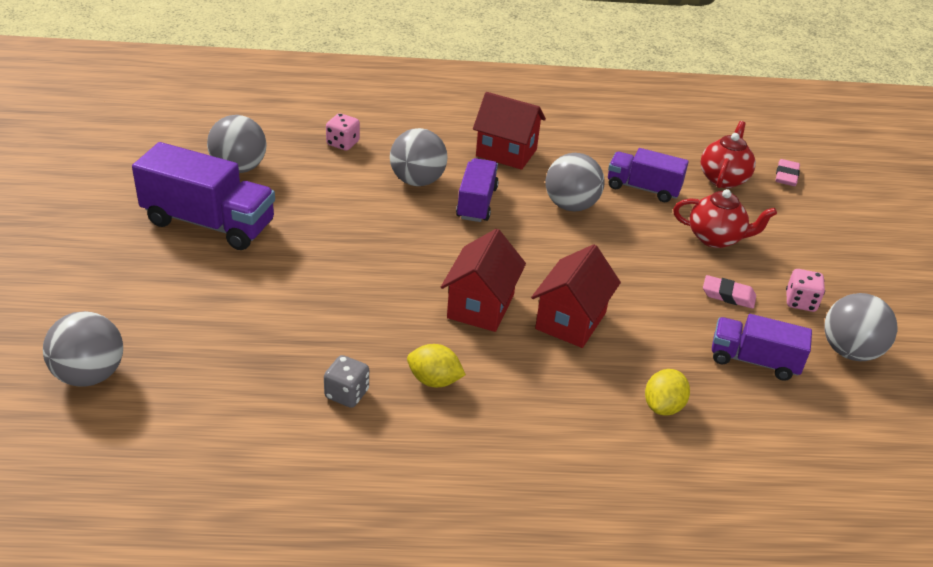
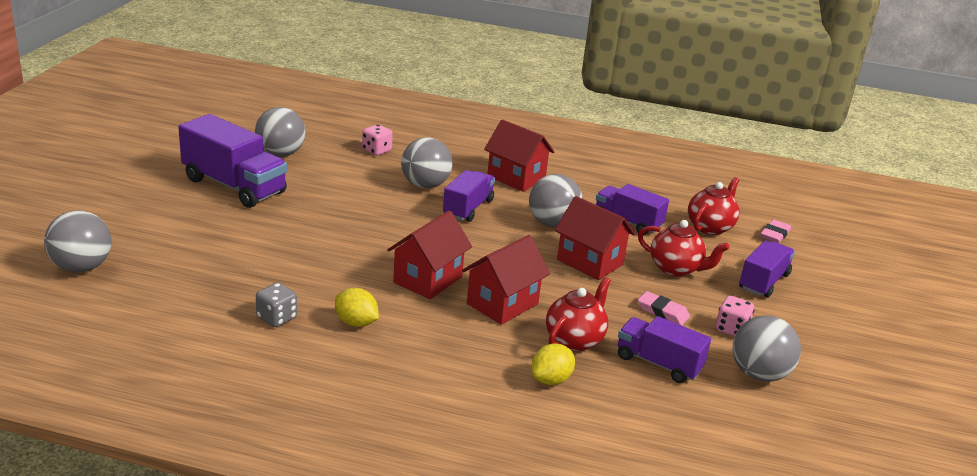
camera: 15 degrees right, 10 degrees down
none -> red teapot [546,277,611,351]
none -> red house [555,196,635,280]
none -> purple truck [739,241,795,298]

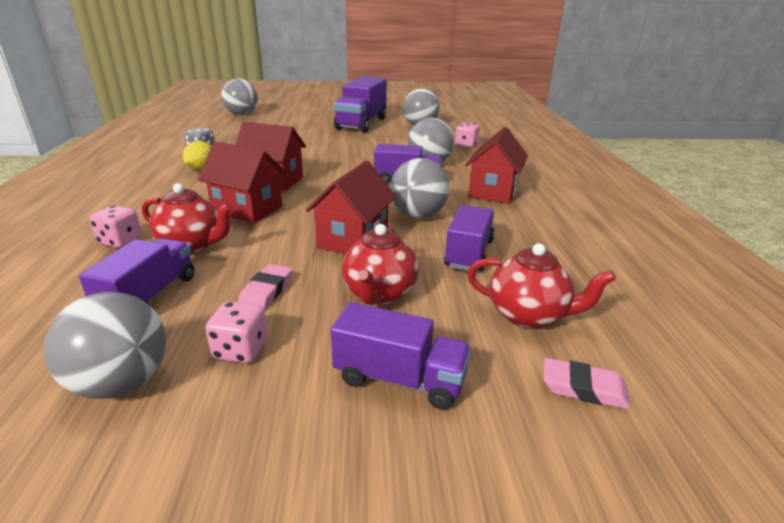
camera: 75 degrees right, 0 degrees up
yellow lemon [531,343,575,385] -> pink dice [90,205,142,248]

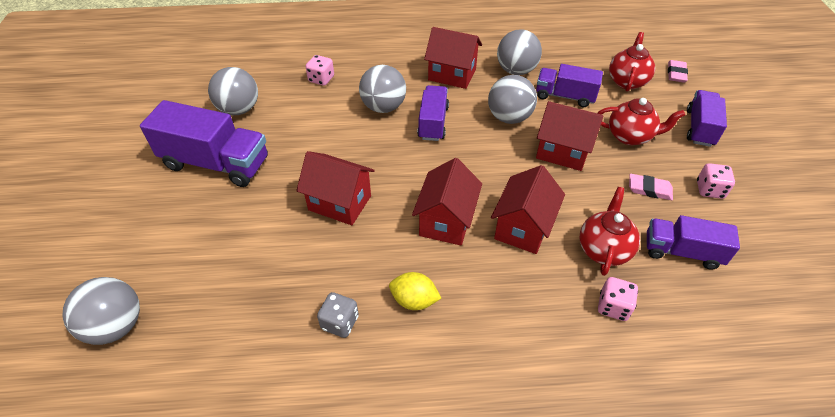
camera: 90 degrees left, 20 degrees up
grey ball [44,292,166,399] -> grey ball moved to [497,29,542,75]
none -> red house [296,151,375,225]

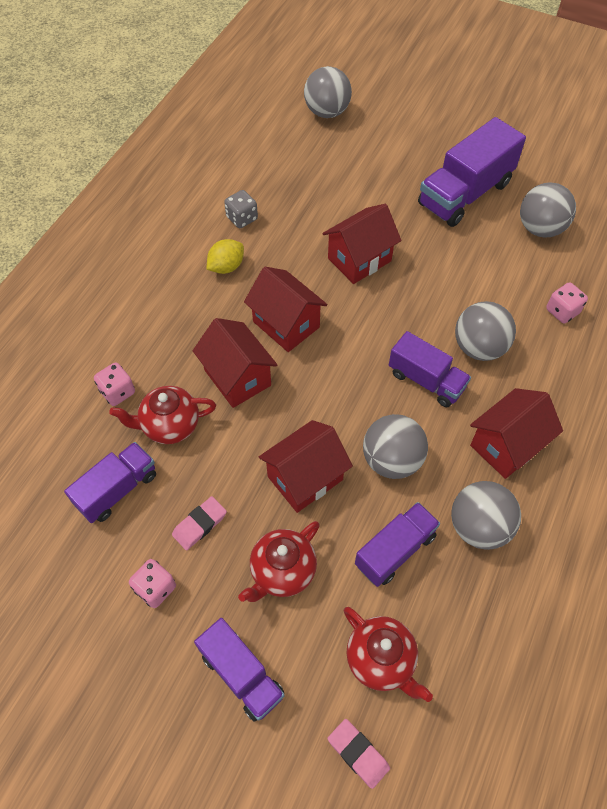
camera: 120 degrees right, 10 degrees up
red teapot [580,187,640,276] -> red teapot turned 120 degrees clockwise [109,386,216,444]

